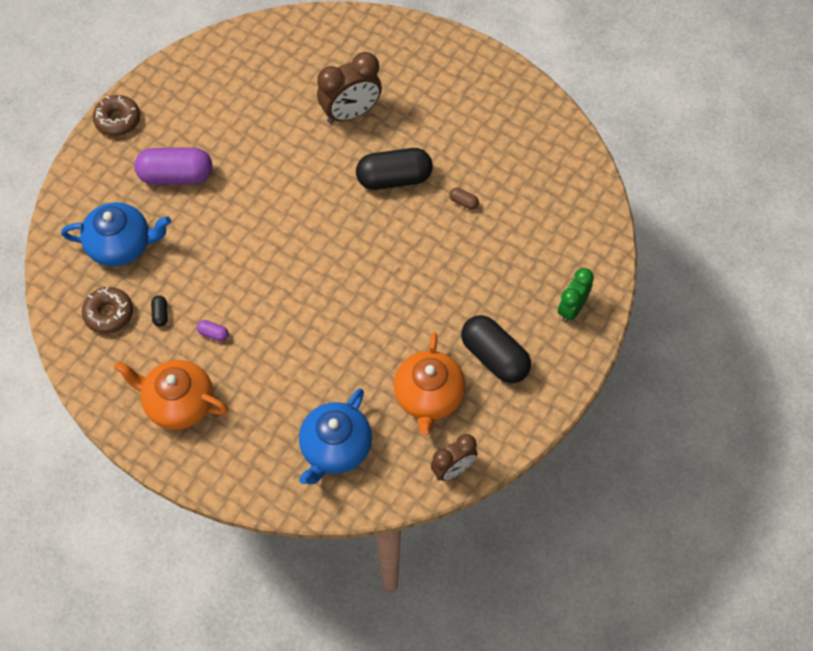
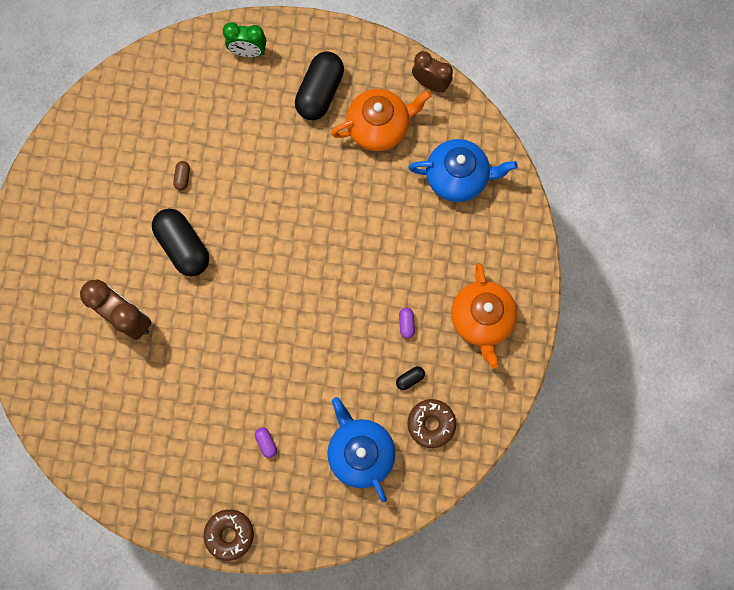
camera: 115 degrees left, 15 degrees up
purple capsule [134,147,212,185] -> purple capsule [255,427,277,458], size x0.41

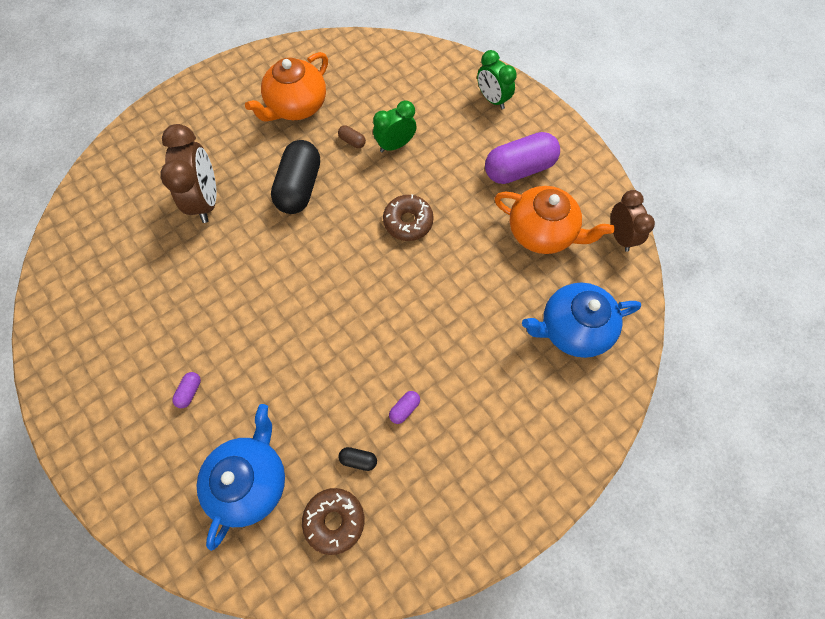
camera: 45 degrees right, 10 degrees down
brown capsule [173,161,190,191] -> brown capsule turned 75 degrees clockwise [338,125,366,148]
brown donut [204,509,254,561] -> brown donut moved to [383,194,434,241]
black capsule [295,51,344,120] -> purple capsule [485,132,560,184]
blue teapot [409,139,518,202] -> blue teapot turned 120 degrees clockwise [522,283,641,358]
orange teapot [451,263,517,368] -> orange teapot moved to [245,52,328,122]
none -> green clock [373,100,416,153]

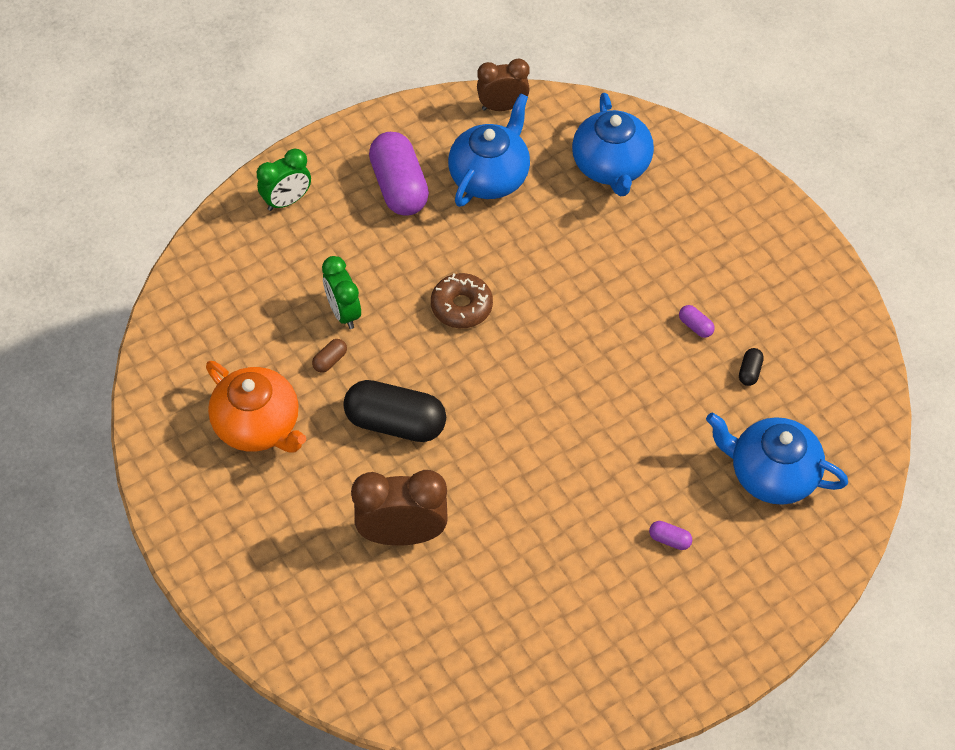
camera: 85 degrees left, 10 degrees down
brown donut [302,488,364,555] -> none
orange teapot [494,186,615,254] -> blue teapot [448,93,530,207]

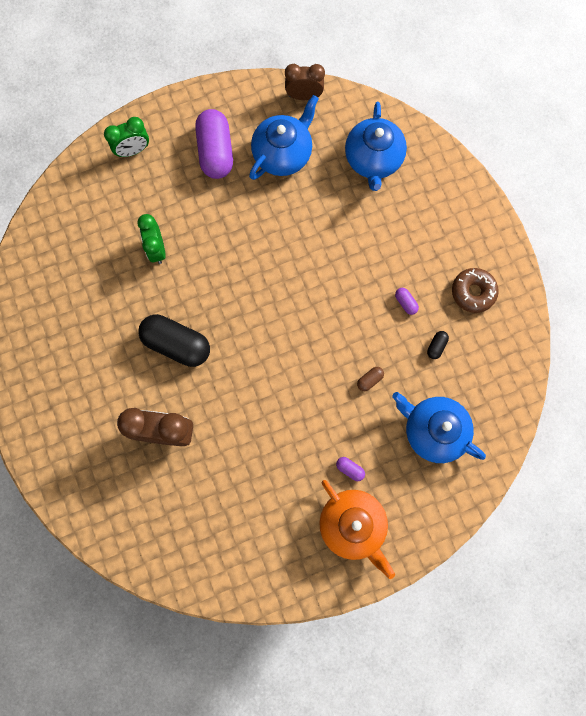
camera: 10 degrees right, 20 degrees up
orange teapot [206,361,306,453] -> orange teapot moved to [319,480,395,579]
brown capsule [312,339,347,373] -> brown capsule moved to [357,367,384,391]
brown donut [431,273,493,328] -> brown donut moved to [452,268,499,313]

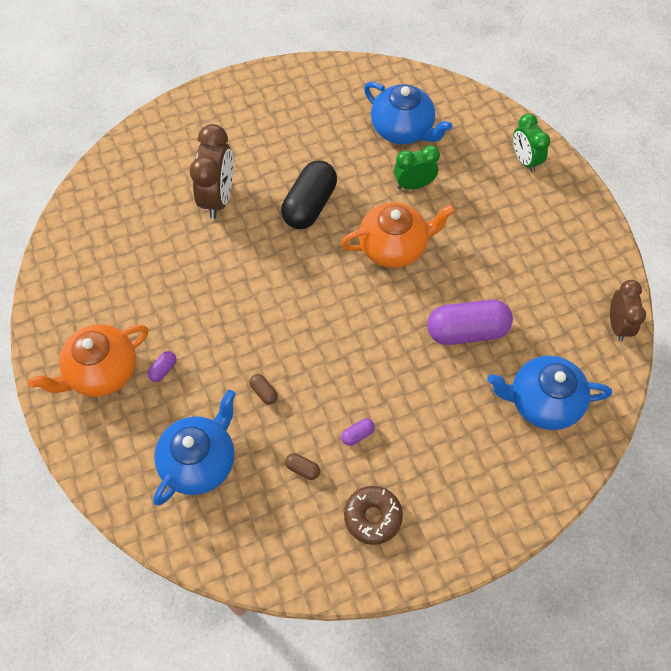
camera: 90 degrees right, 15 degrees down
purple capsule [195,109,233,179] -> purple capsule moved to [427,300,513,345]
blue teapot [249,95,319,180] -> blue teapot moved to [364,82,452,144]
black capsule [427,331,449,359] -> brown capsule [285,453,320,480]
none -> orange teapot [341,202,455,268]

